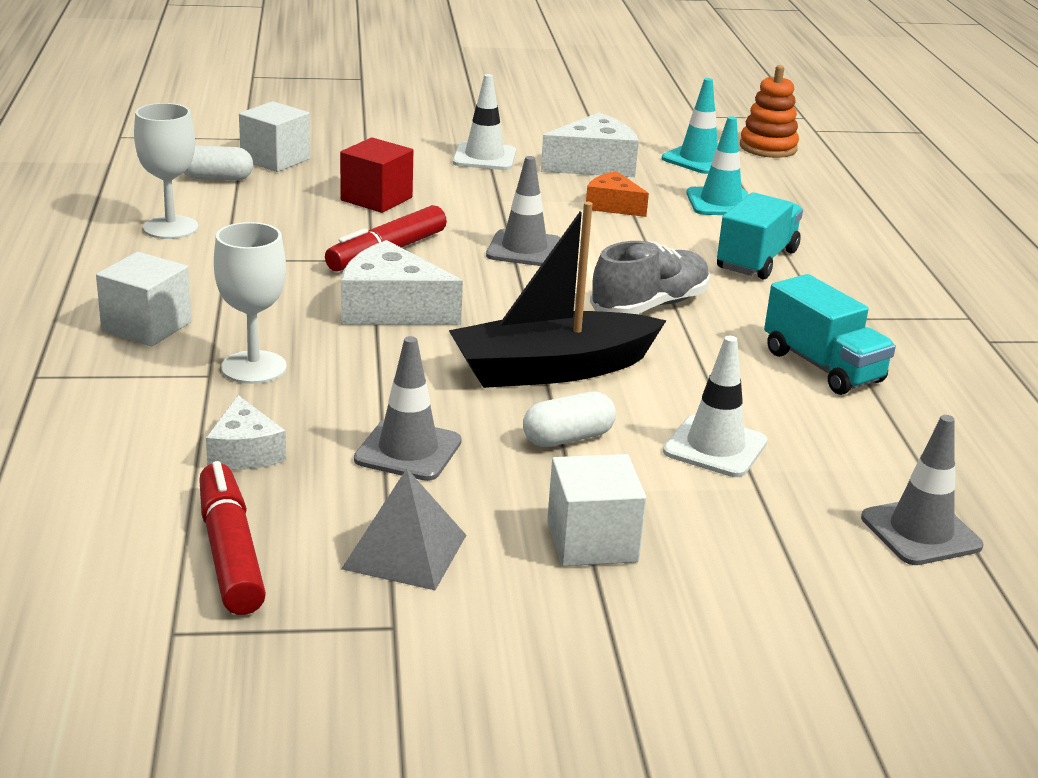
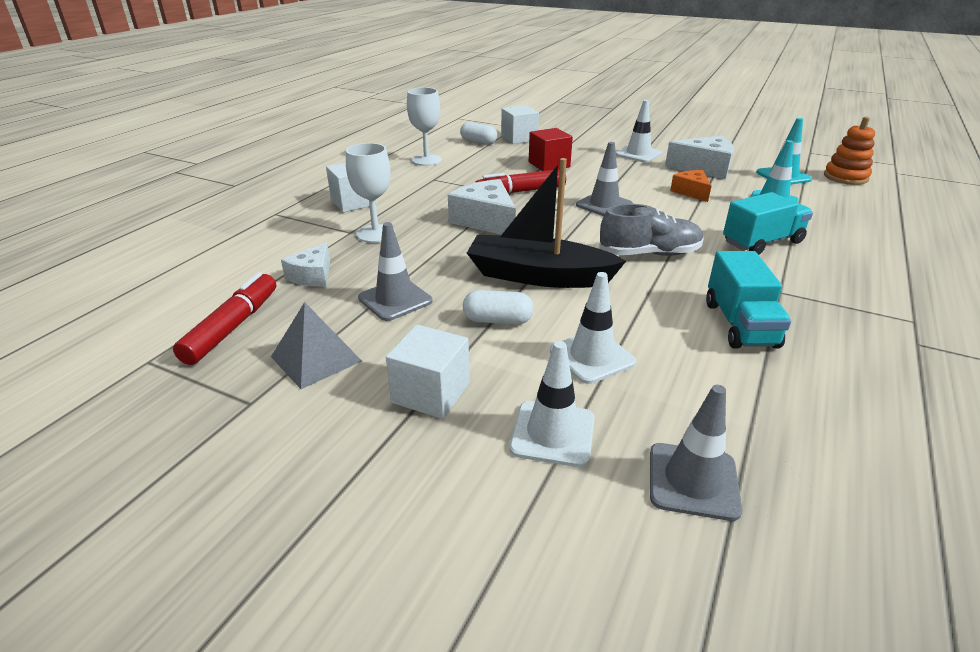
camera: 35 degrees right, 5 degrees up
none -> white traffic cone [510,341,595,467]

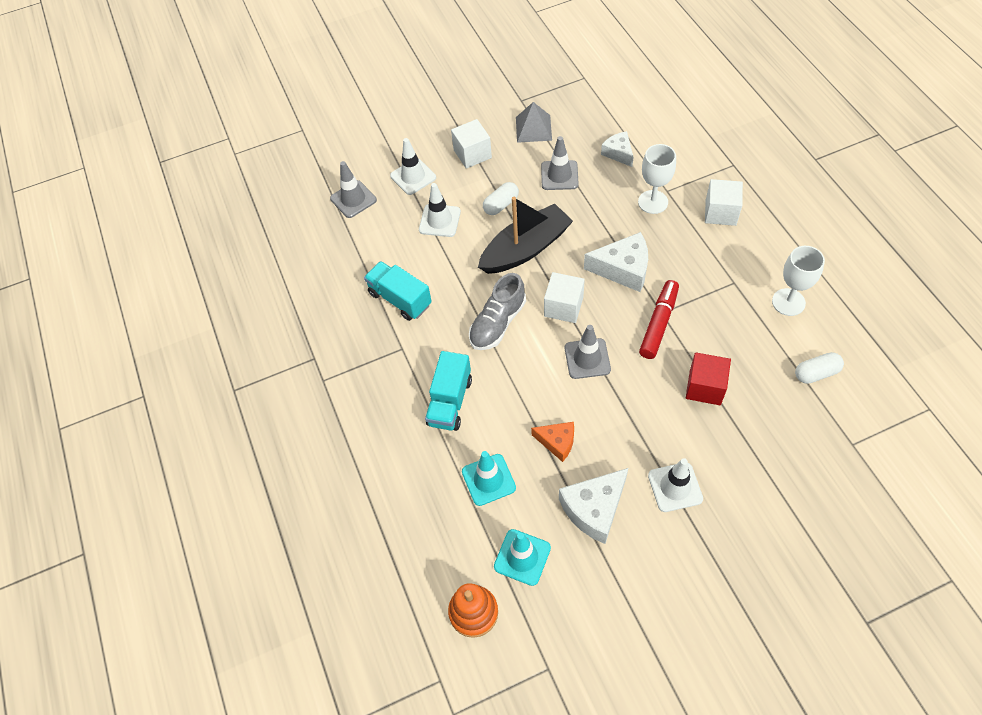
camera: 135 degrees right, 25 degrees up
red marker [173,272,276,365] -> none
white cube [501,105,539,144] -> white cube moved to [544,272,585,323]

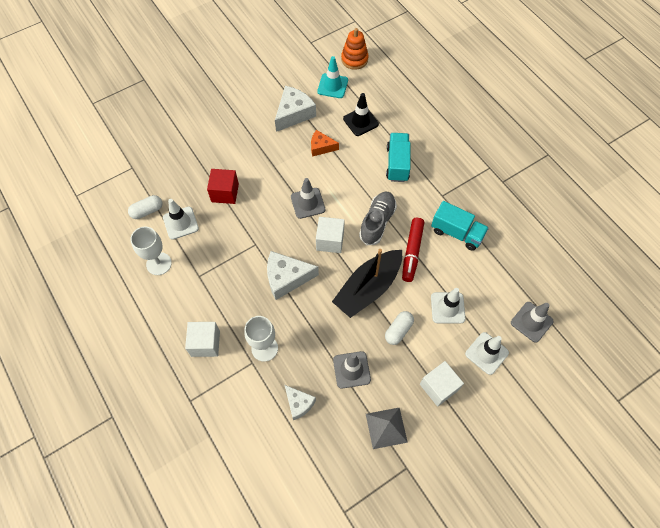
camera: 165 degrees right, 5 degrees up
turquoise traffic cone [462,451,516,506] -> black traffic cone [343,93,379,136]
red marker [639,280,679,359] -> red marker moved to [402,218,424,282]
white traffic cone [648,458,703,512] -> white traffic cone moved to [163,199,199,240]

